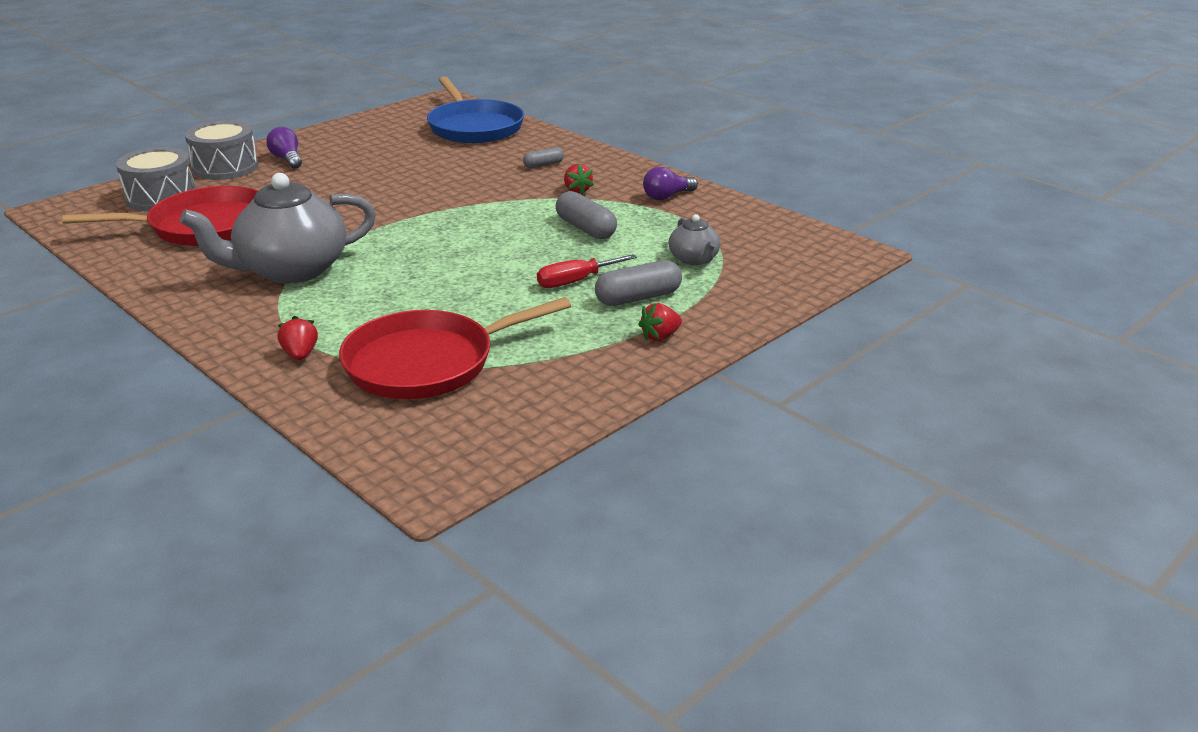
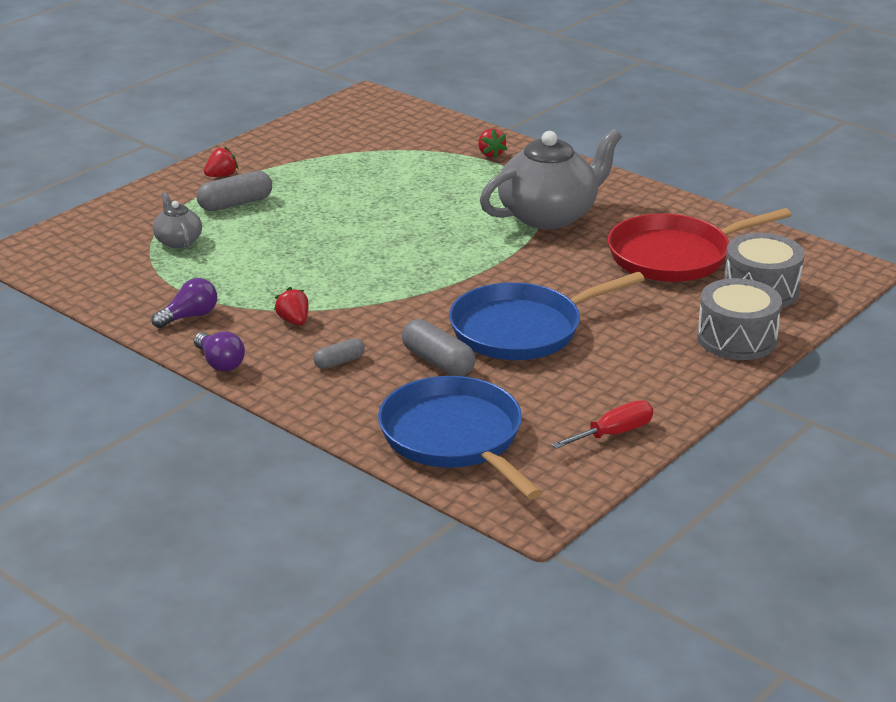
camera: 175 degrees right, 0 degrees up
purple light bulb [266,127,302,169] -> purple light bulb moved to [194,331,245,372]
red pan [339,297,571,399] -> none
red screwdriver [537,254,637,288] -> red screwdriver moved to [551,400,653,449]
grey capsule [556,191,617,239] -> grey capsule moved to [402,319,475,376]
none -> blue pan [449,272,645,360]

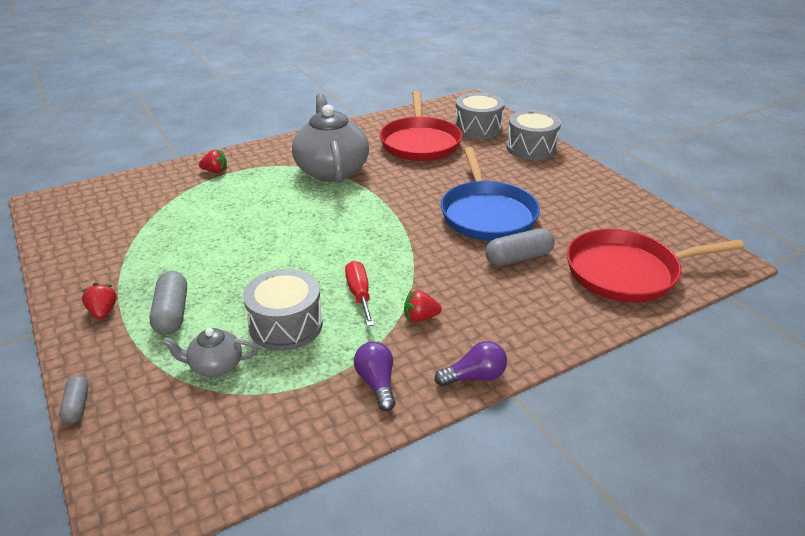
camera: 70 degrees left, 5 degrees up
grey capsule [314,338,365,369] -> grey capsule moved to [59,375,89,424]
blue pan [378,376,542,499] -> red pan [567,229,745,303]
red screwdriver [551,400,653,449] -> red screwdriver moved to [345,261,374,326]
none -> grey drum [243,269,323,351]

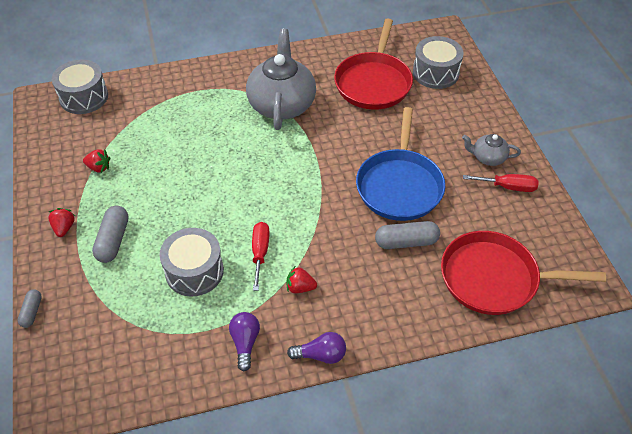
camera: 15 degrees right, 15 degrees up
grey teapot [162,328,258,377] -> grey teapot moved to [462,134,521,166]
red strawberry [199,149,227,173] -> red strawberry moved to [83,149,110,173]
grey drum [507,110,561,160] -> grey drum moved to [52,60,108,114]
none -> red screwdriver [463,174,539,192]

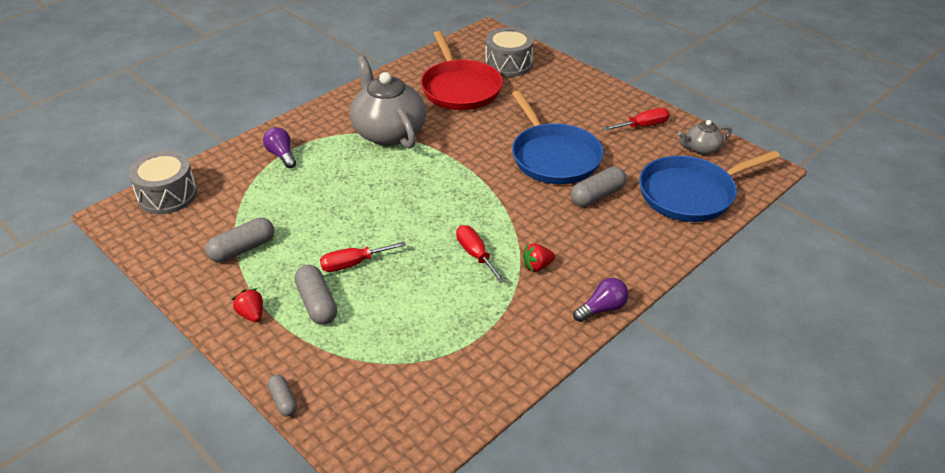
camera: 30 degrees left, 10 degrees down
red strawberry [83,149,110,173] -> grey capsule [206,218,274,262]
grey drum [160,228,224,296] -> none
purple light bulb [229,312,260,371] -> purple light bulb moved to [263,127,296,168]
red pan [441,231,606,315] -> blue pan [639,150,780,222]
grey teapot [462,134,521,166] -> grey teapot moved to [678,120,732,155]
none -> red screwdriver [320,242,406,272]

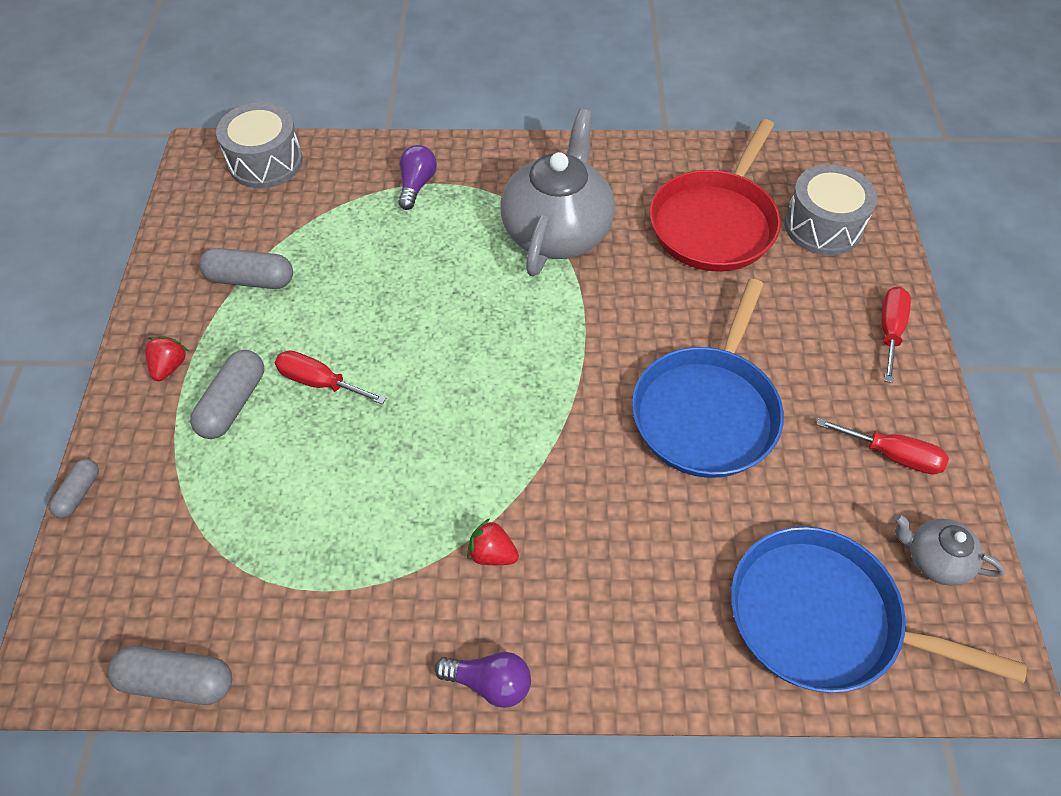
camera: 45 degrees right, 15 degrees up
red screwdriver [456,225,506,283] -> red screwdriver moved to [881,287,911,383]
grey capsule [571,167,626,207] -> grey capsule moved to [107,646,232,705]

